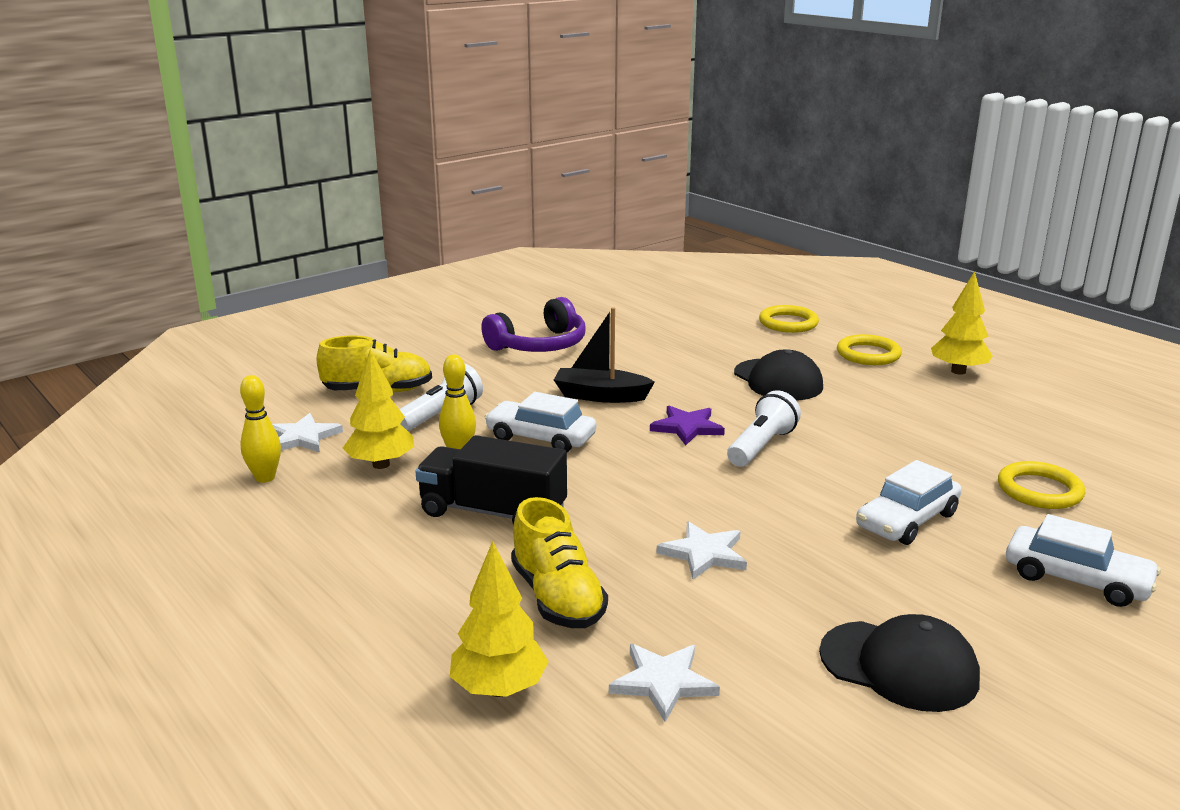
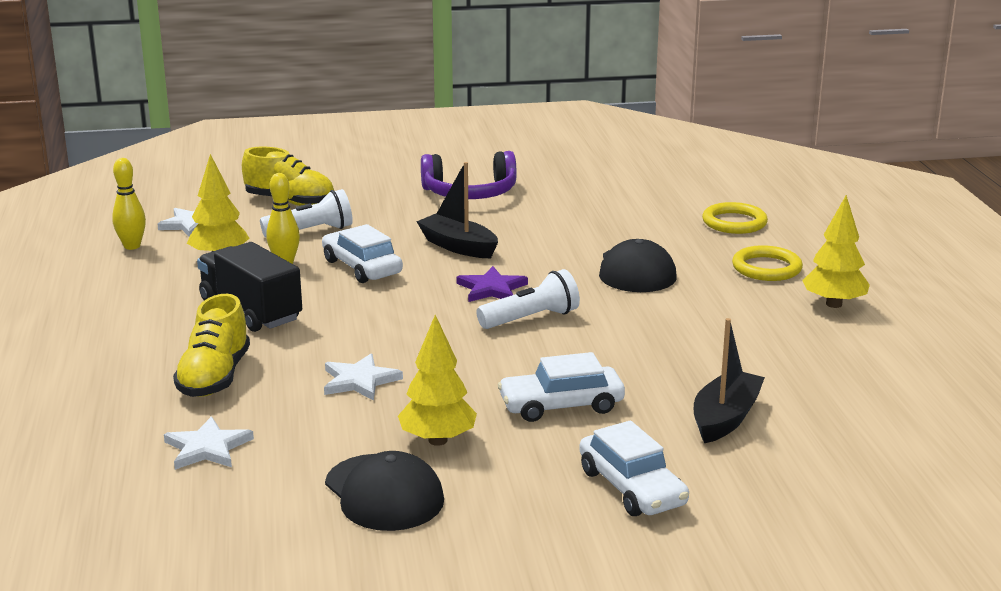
camera: 30 degrees right, 0 degrees up
yellow tree [450,541,549,697] -> yellow tree moved to [398,315,477,446]
yellow ring [998,461,1085,509] -> black boat [694,318,765,443]

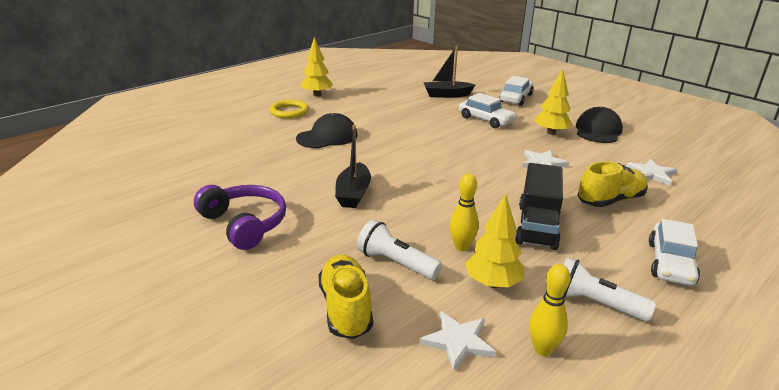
camera: 125 degrees left, 5 degrees up
white car [322,224,403,283] -> white car moved to [649,219,700,286]
purple star [456,266,528,302] -> none
white flashlight [476,269,580,329] -> white flashlight moved to [563,257,656,322]
yellow ring [702,202,768,234] -> none

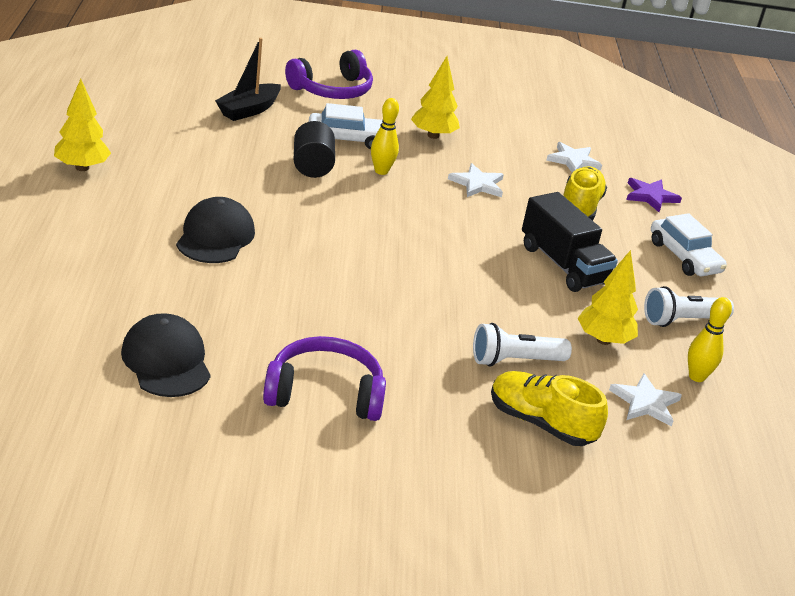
camera: 50 degrees left, 5 degrees up
yellow ring [269,100,309,119] -> none
black boat [335,125,371,208] -> none
yellow bowling pin [450,173,479,251] -> yellow bowling pin moved to [371,98,399,175]
white car [499,76,534,106] -> purple headphones [285,50,373,99]
black cap [576,107,623,143] -> black cap moved to [121,313,211,397]
none -> black cylinder [294,121,335,178]
none -> purple star [626,178,682,212]

